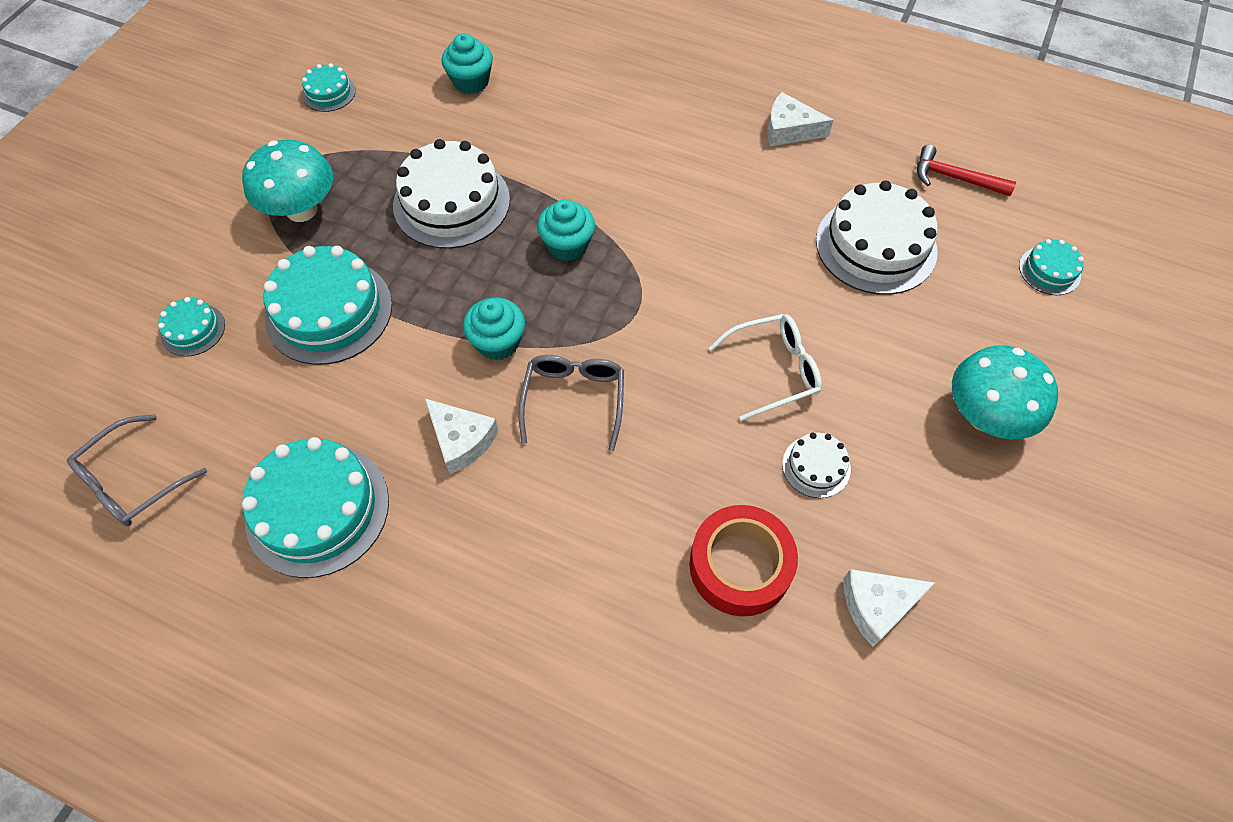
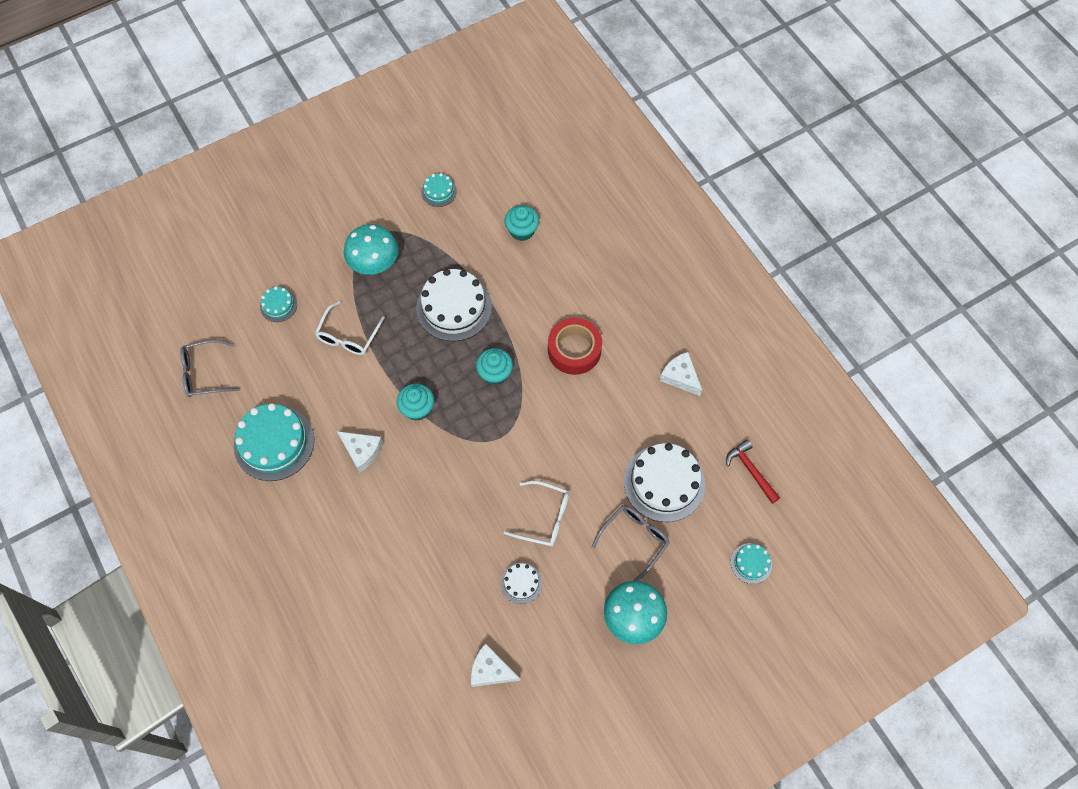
camera: 35 degrees right, 5 degrees up
turquoise cake [263,246,392,365] -> white glasses [315,301,385,355]
white cheese [425,399,499,474] -> white cheese turned 45 degrees counterclockwise [337,431,383,473]
grey glasses [519,355,624,451] -> grey glasses moved to [592,505,670,581]
red tape [689,505,798,616] -> red tape moved to [548,318,602,375]

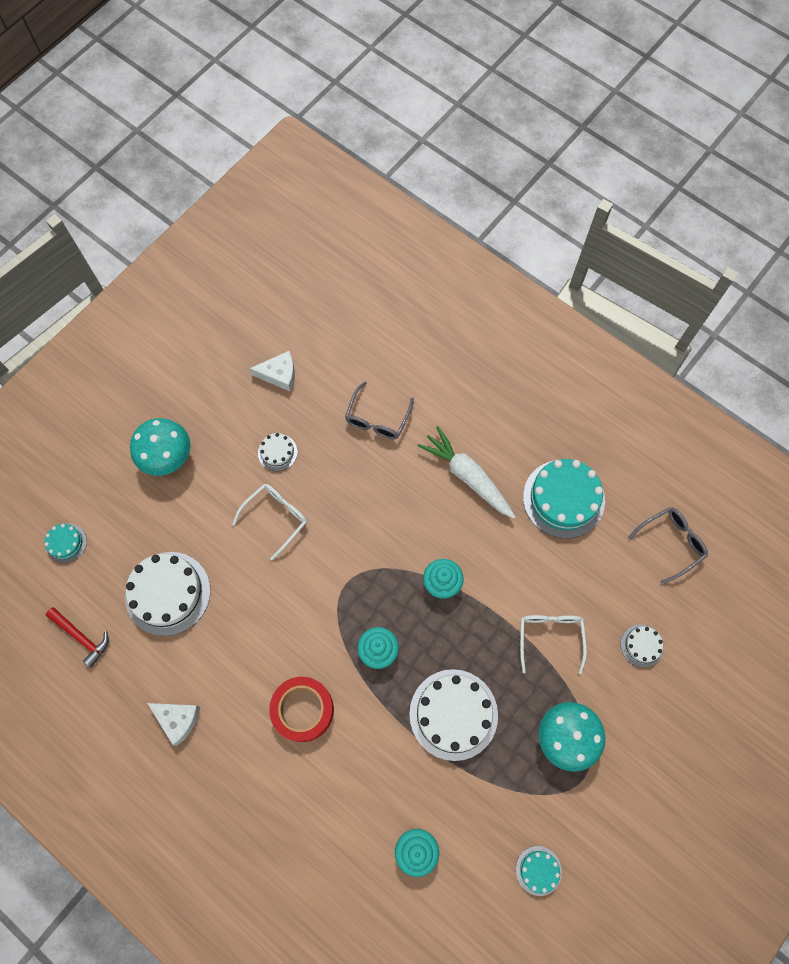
camera: 160 degrees right, 5 degrees up
turquoise cake [260,286,297,322] -> white cake [621,625,663,667]
white cheese [337,431,383,473] -> none
white glasses [503,481,569,547] -> white glasses turned 135 degrees clockwise [232,484,307,560]
grey glasses [592,505,670,581] -> grey glasses moved to [345,381,414,439]
none -> white carrot [418,426,515,519]

